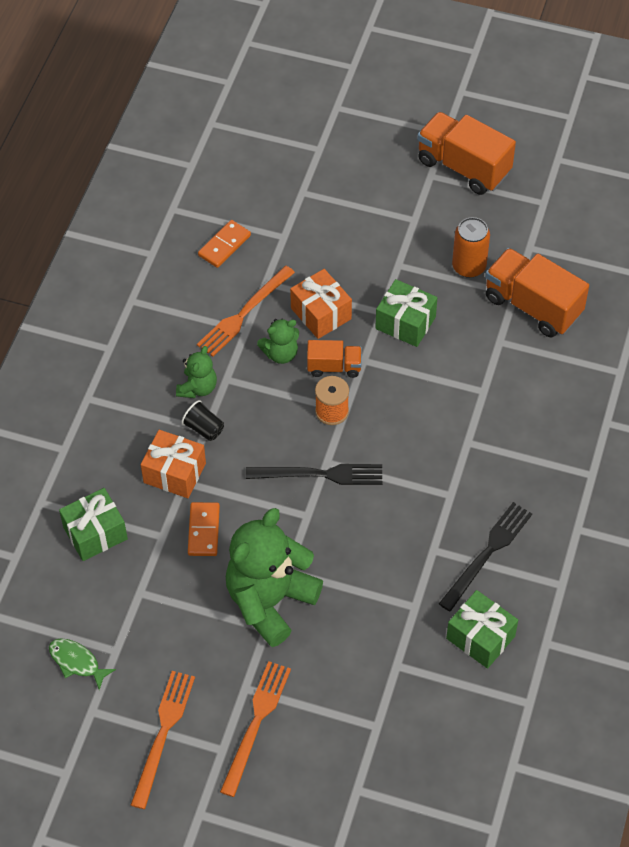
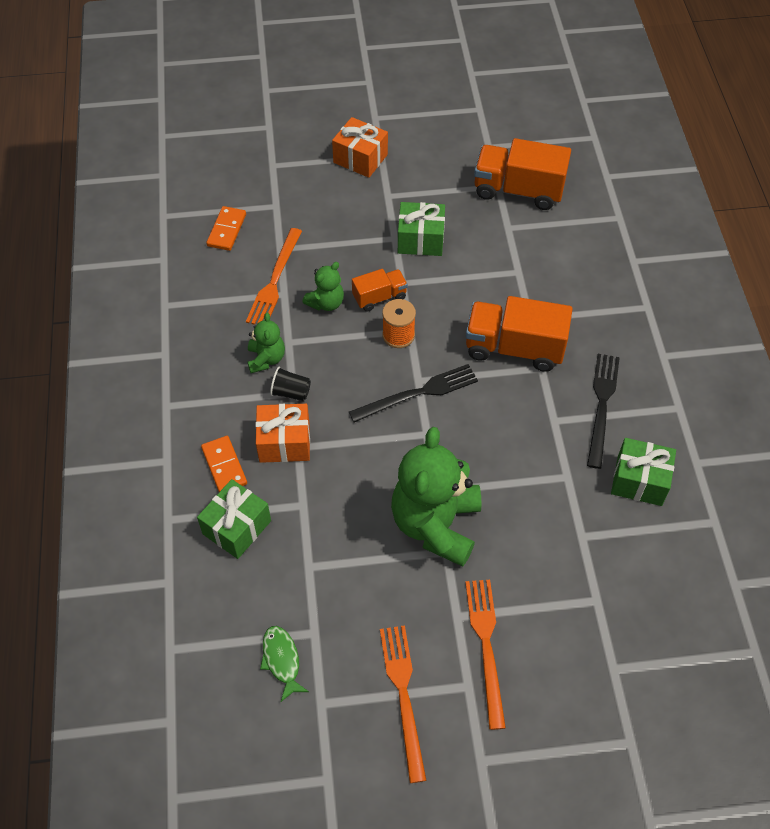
camera: 25 degrees left, 0 degrees up
green fish [49,638,116,690] -> green fish turned 60 degrees clockwise [260,626,309,702]
orange domino [188,502,220,556] -> orange domino moved to [201,436,247,492]
orange gift [290,269,352,339] -> orange gift moved to [332,117,388,178]
orange truck [417,112,516,195] -> orange truck moved to [466,296,573,372]
orange can [452,217,490,278] -> none

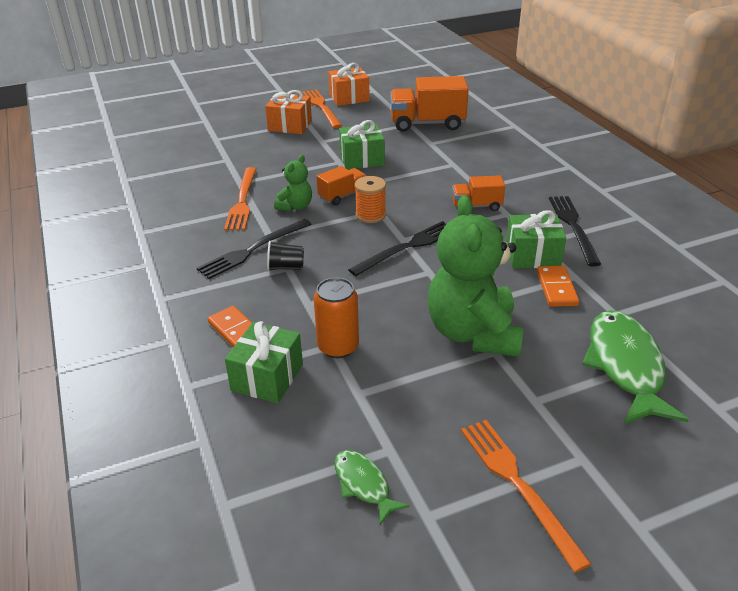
camera: 15 degrees left, 20 degrees down
orange domino [206,206,246,251] -> orange domino moved to [537,266,579,307]
green teddy bear [248,313,285,373] -> black fork [197,219,312,279]
orange gift [255,404,310,463] -> orange gift moved to [328,63,370,106]
orange fork [465,580,506,730] -> orange fork moved to [302,89,342,128]
orange truck [466,296,573,372] -> orange truck [452,175,505,211], size x0.55
green gift [611,438,676,506] -> green gift moved to [506,210,566,268]
none -> orange can [314,277,359,358]
none -> green fish [582,310,689,424]

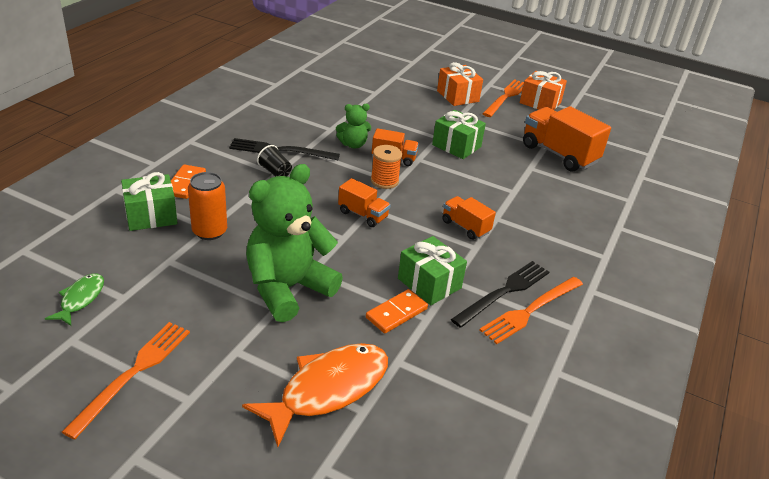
camera: 45 degrees right, 0 degrees up
orange fork [224,167,256,230] -> orange fork moved to [479,277,583,344]
black fork [348,221,447,276] -> orange truck [338,178,390,227]
green fish [582,310,689,424] -> orange fish [242,343,388,447]

